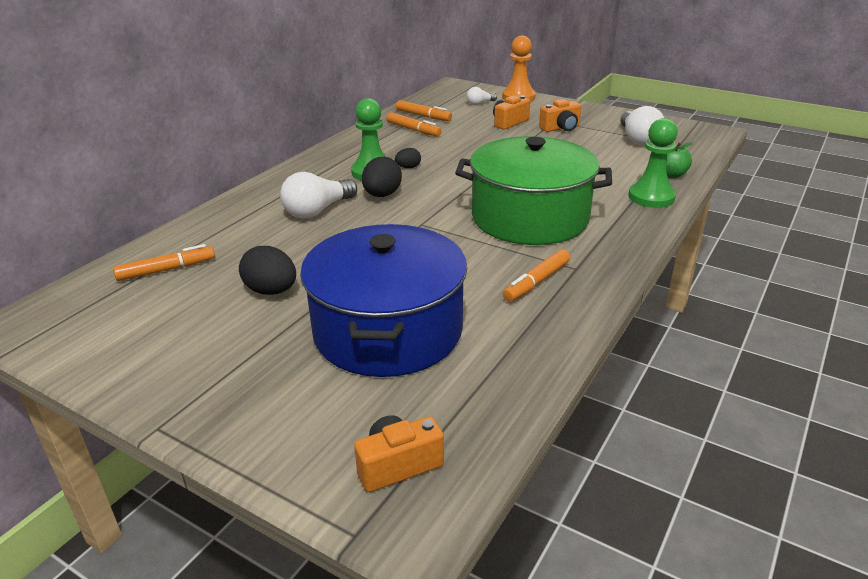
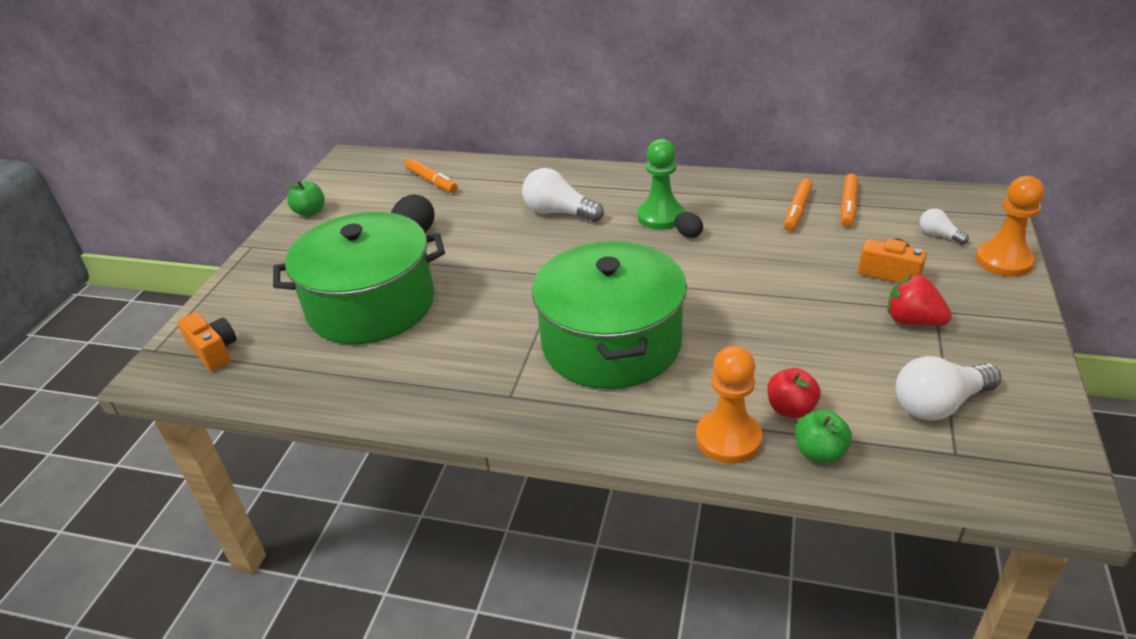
camera: 75 degrees right, 5 degrees up
blue pot [300,224,467,377] -> green pot [273,212,445,344]
black egg [362,157,402,197] -> none
orange marker [503,249,570,302] -> none
orange camera [539,99,581,132] -> red strawberry [887,274,952,326]
green pawn [628,118,678,208] -> orange pawn [696,346,762,464]
none -> green apple [284,181,325,217]
none -> red apple [767,368,821,418]

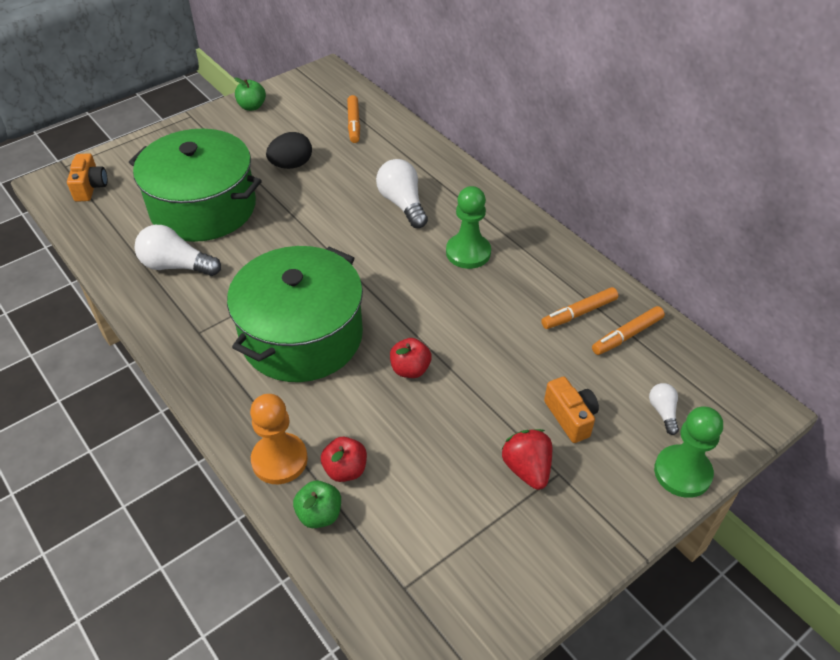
camera: 35 degrees right, 10 degrees up
black egg [675,212,703,238] -> none
white light bulb [895,356,1001,421] -> white light bulb moved to [135,225,221,276]
orange pawn [975,176,1044,277] -> green pawn [654,407,723,498]
none -> red apple [390,338,432,378]

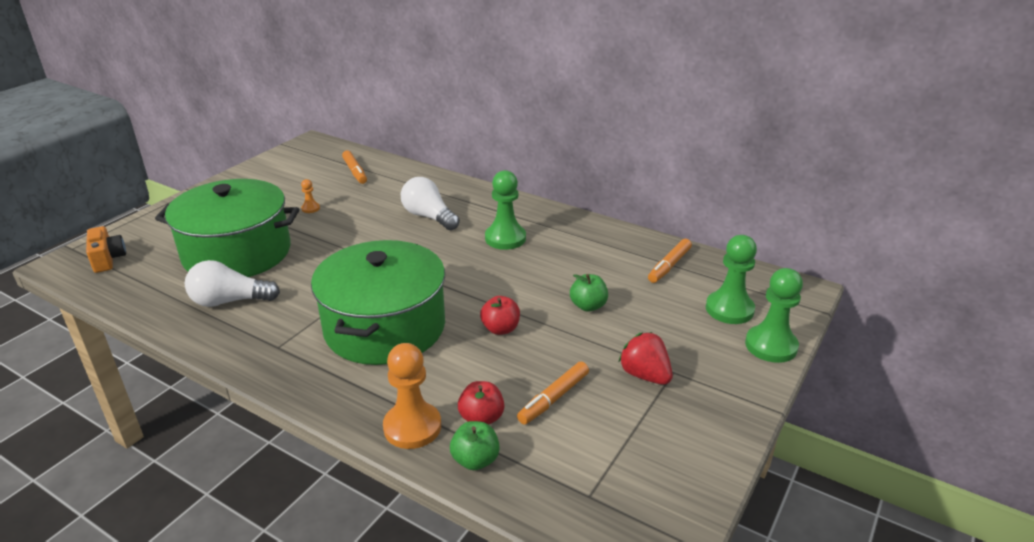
camera: 20 degrees left, 15 degrees down
green apple [234,77,266,111] -> green apple moved to [570,274,608,312]
black egg [266,132,312,169] -> orange pawn [301,179,320,213]
orange marker [541,287,618,329] -> orange marker moved to [517,362,589,425]
orange camera [544,376,599,443] -> none
white light bulb [649,383,679,435] -> green pawn [706,235,757,324]

